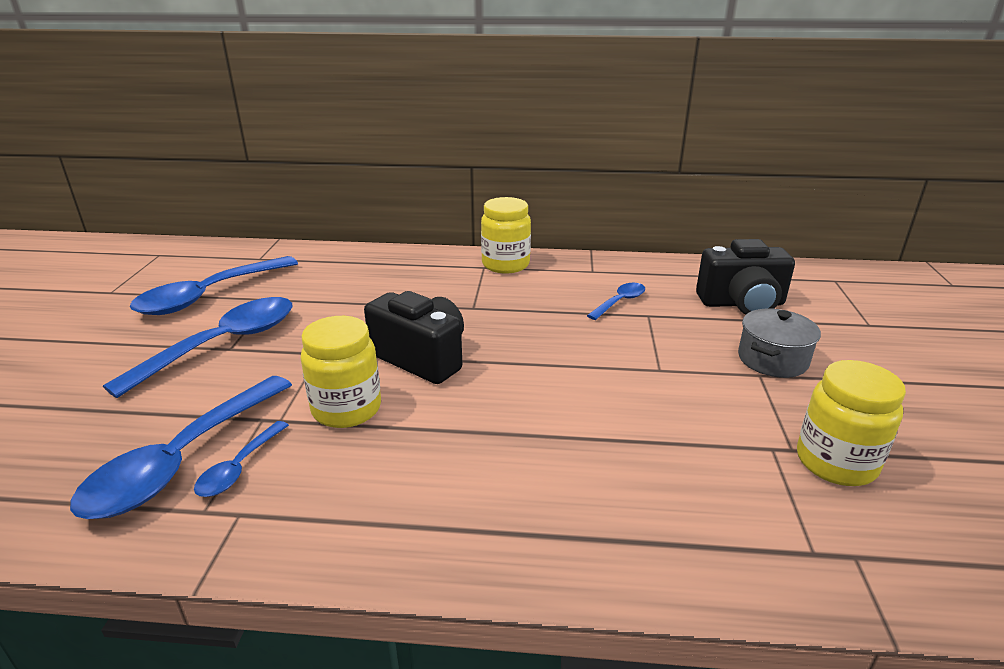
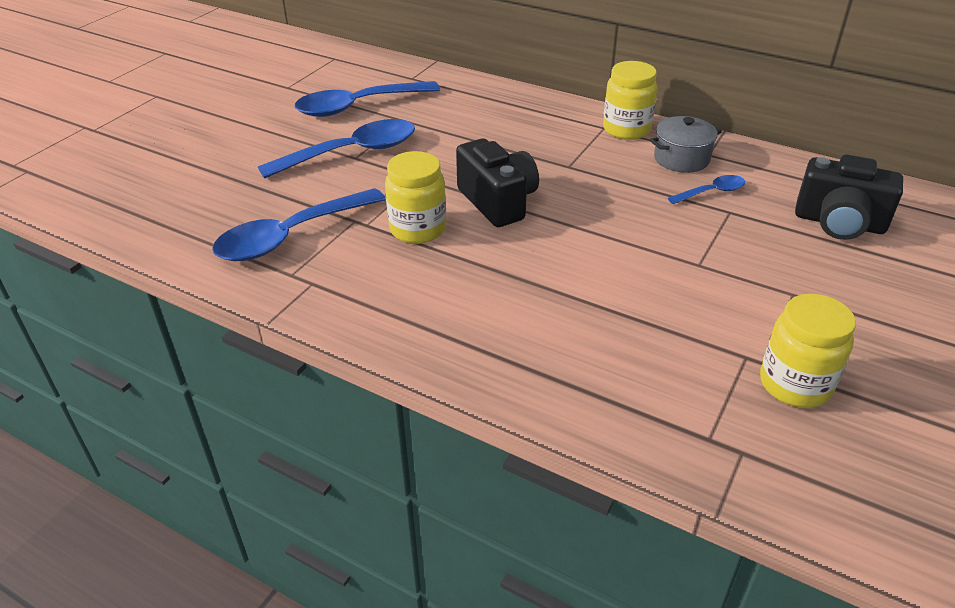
camera: 25 degrees right, 10 degrees up
blue spoon [194,421,289,497] -> none
grey pot [738,309,821,378] -> grey pot moved to [650,116,722,173]

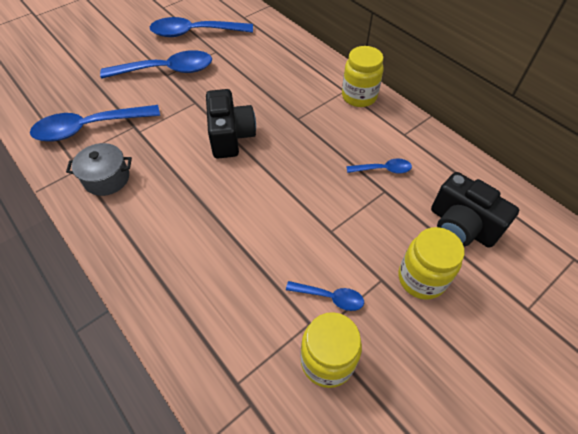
camera: 20 degrees right, 15 degrees up
yellow jar [385,151,446,244] -> yellow jar moved to [399,227,464,300]
grey pot [650,116,722,173] -> grey pot moved to [66,143,132,196]
none -> blue spoon [286,281,364,311]

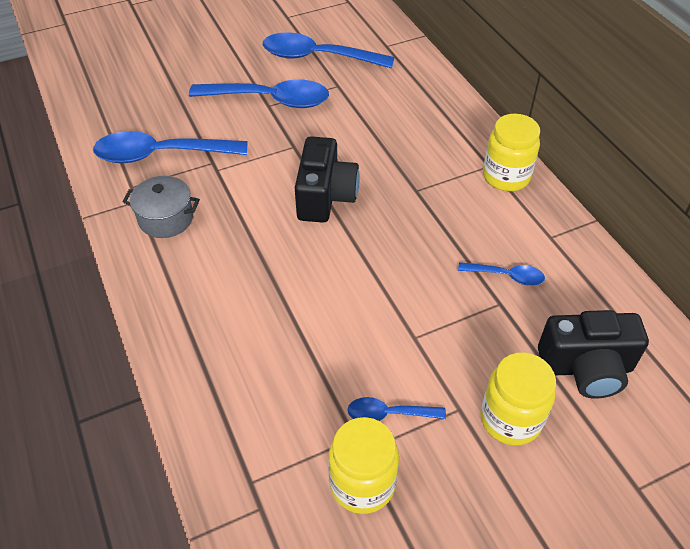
camera: 15 degrees right, 5 degrees down
blue spoon [286,281,364,311] -> blue spoon turned 150 degrees clockwise [348,397,446,421]
black camera [431,172,519,248] -> black camera turned 60 degrees counterclockwise [538,310,649,399]

